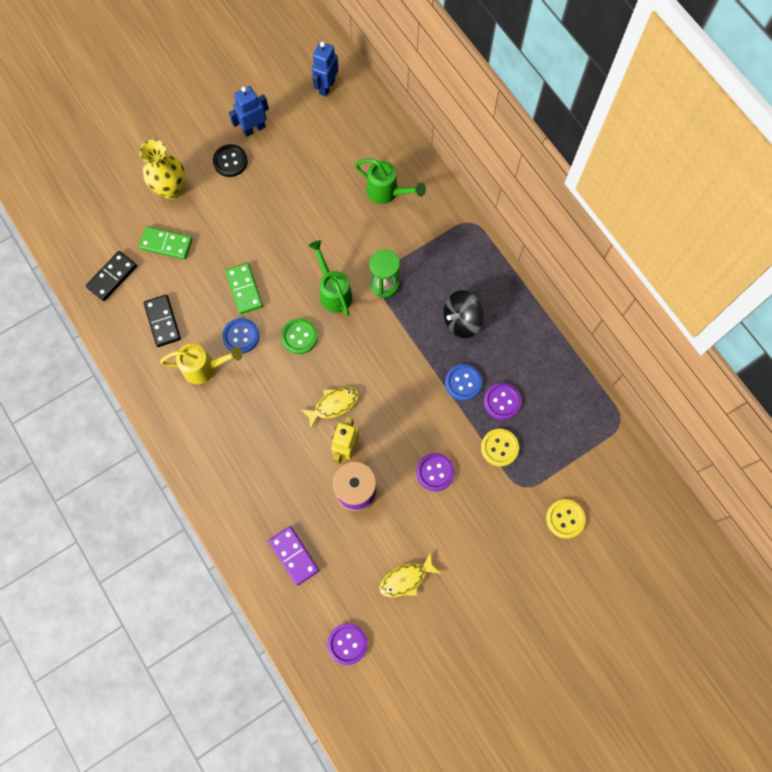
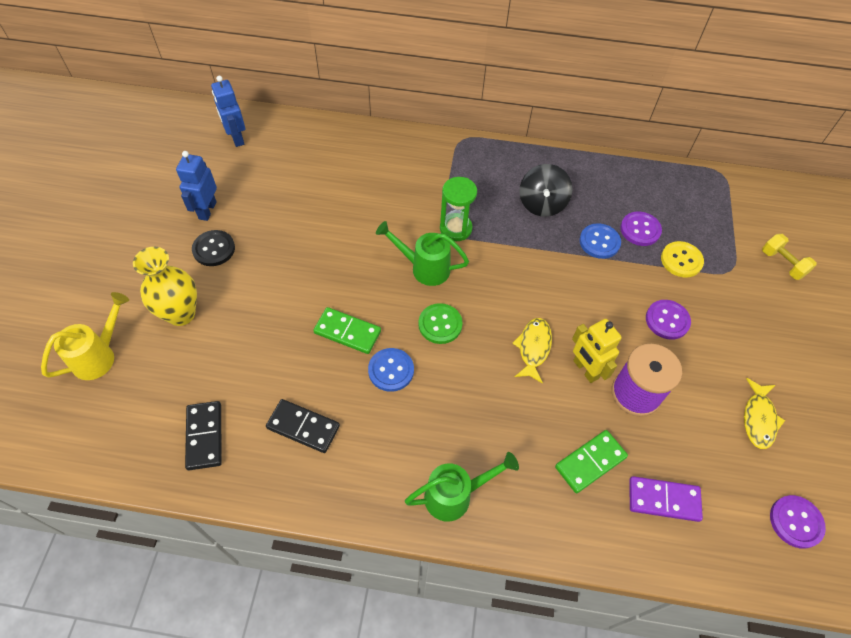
camera: 50 degrees left, 15 degrees down
green domino [139,226,193,260] -> green domino moved to [555,430,628,493]
yellow watering can [160,343,243,384] -> yellow watering can moved to [41,292,129,380]
green watering can [355,158,426,204] -> green watering can moved to [405,452,519,522]
yellow button [546,499,586,539] -> yellow dumbbell [762,234,817,280]

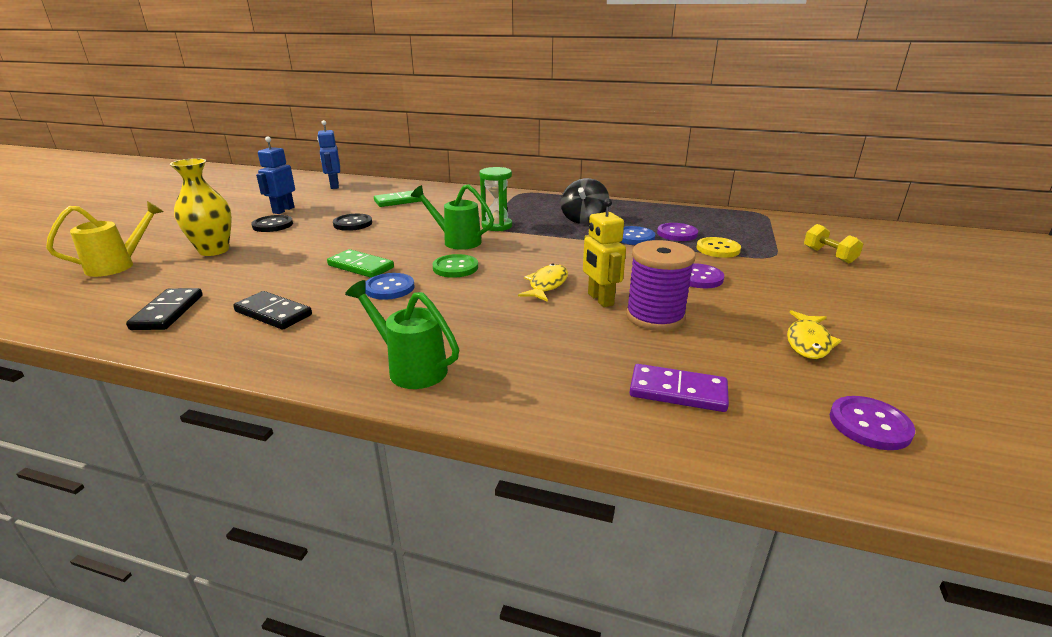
camera: 10 degrees right, 30 degrees down
green watering can [405,452,519,522] -> green watering can turned 135 degrees counterclockwise [345,280,459,389]
green domino [555,430,628,493] -> green domino moved to [374,190,421,207]
none -> black button [333,214,372,231]

